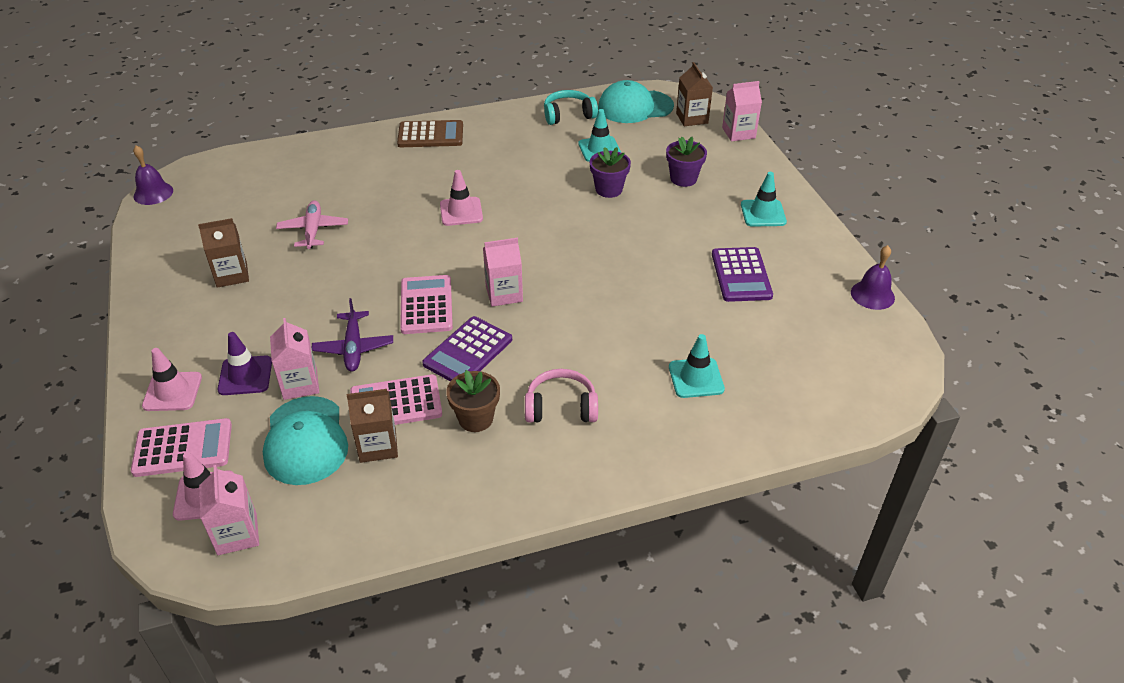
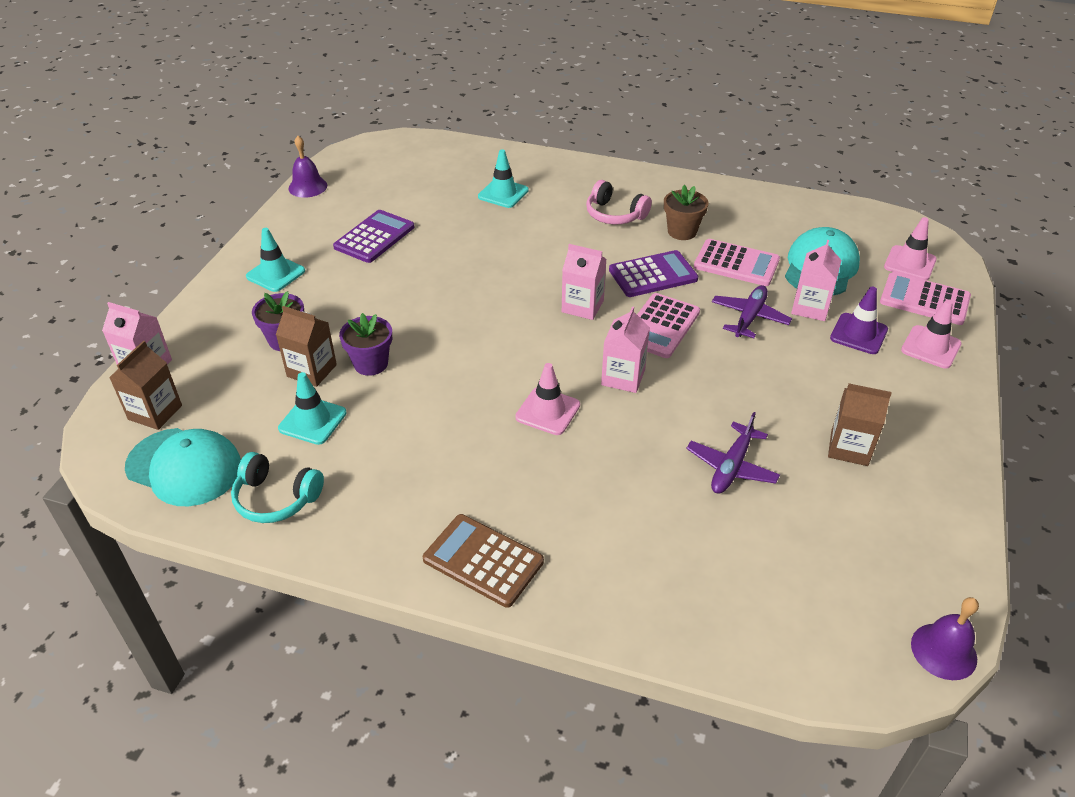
camera: 145 degrees left, 0 degrees up
pink carton [199,465,259,555] -> pink carton moved to [601,306,650,393]
pink plane [276,200,348,249] -> purple plane [686,412,780,494]
brown carton [347,389,398,463] -> brown carton moved to [276,306,337,387]

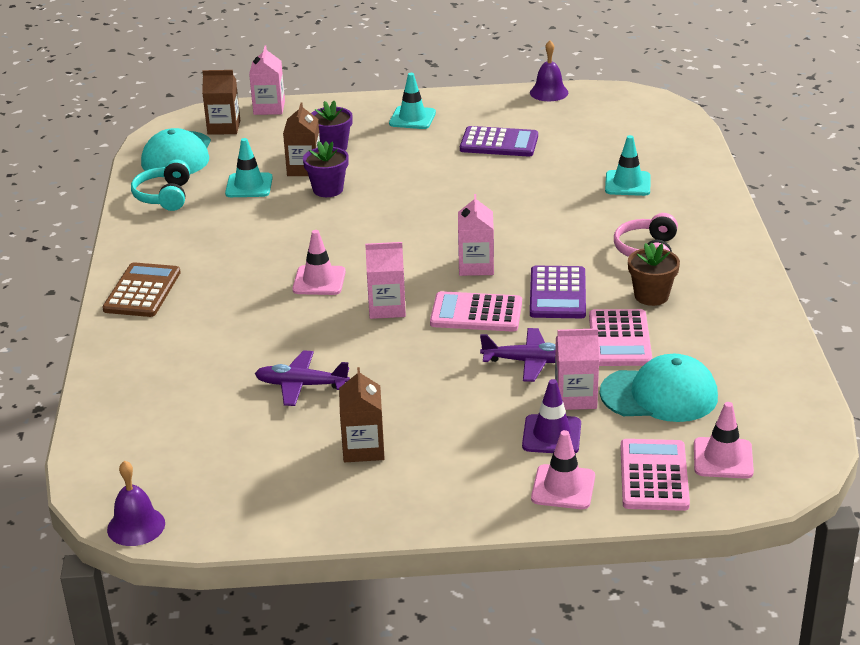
camera: 70 degrees right, 10 degrees down
purple calculator [609,250,698,297] -> purple calculator turned 45 degrees clockwise [530,266,586,318]

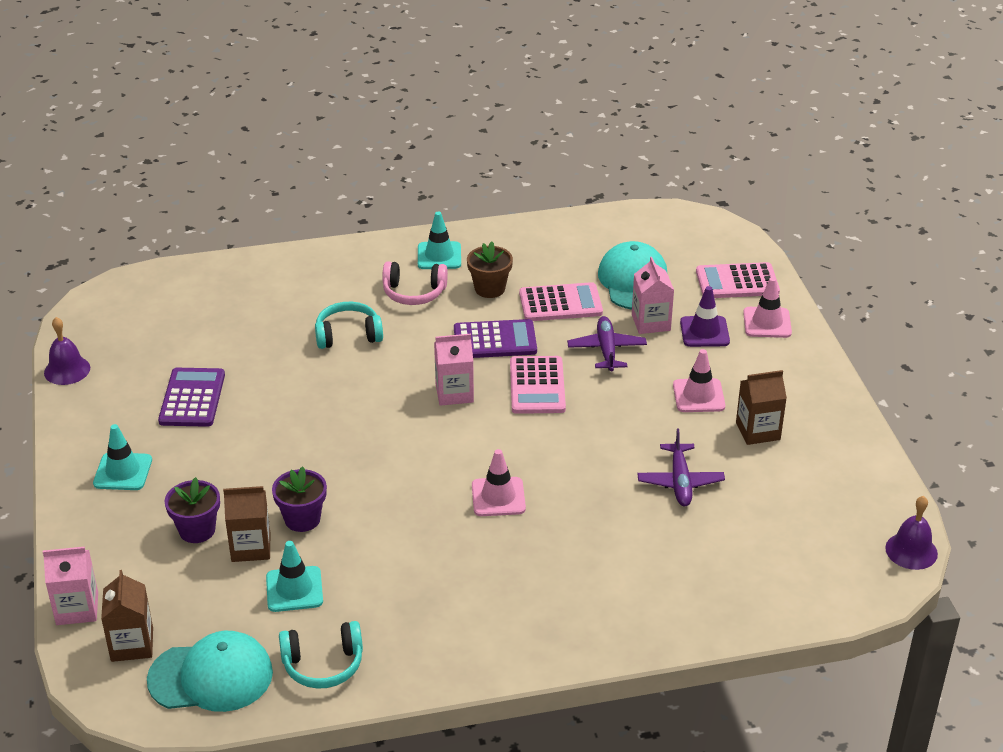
camera: 100 degrees left, 5 degrees up
brown calculator [102,262,181,317] -> none
pink carton [365,242,406,319] -> none
turquoise traffic cone [605,135,651,196] -> turquoise traffic cone moved to [418,212,461,269]
pink traffic cone [694,402,754,479] -> pink traffic cone moved to [673,349,725,412]
none -> turquoise headphones [315,302,383,349]

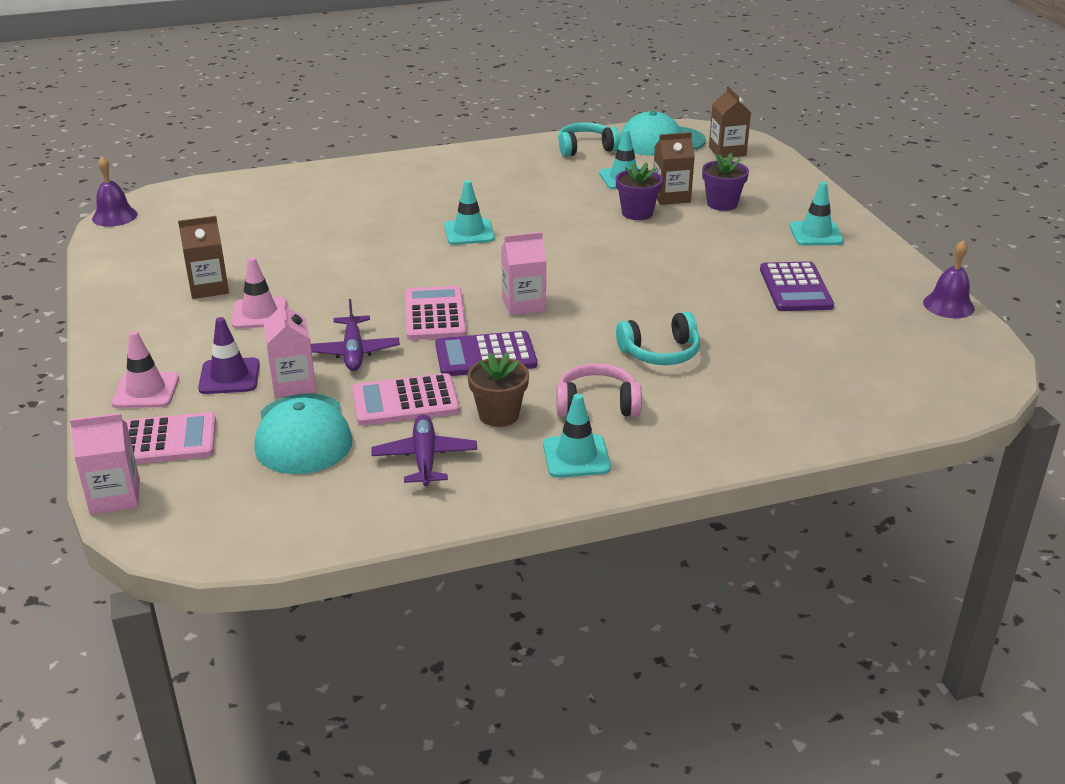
camera: 175 degrees right, 5 degrees down
pink carton [43,547,98,625] -> pink carton moved to [70,413,140,514]
pink traffic cone [472,449,526,516] -> turquoise traffic cone [444,180,495,245]
purple plane [637,428,725,507] -> purple plane moved to [371,414,477,486]

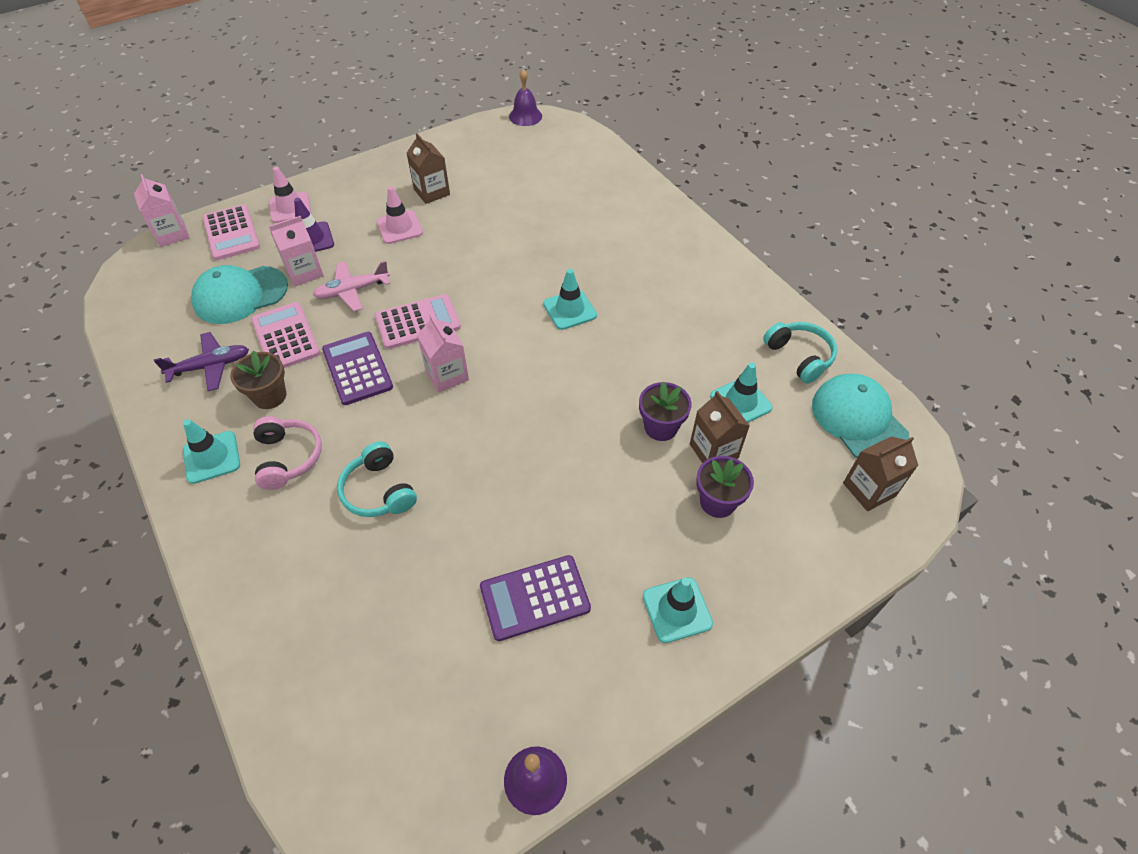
camera: 75 degrees right, 20 degrees up
purple plane [311,299,400,371] -> pink plane [313,261,390,311]

